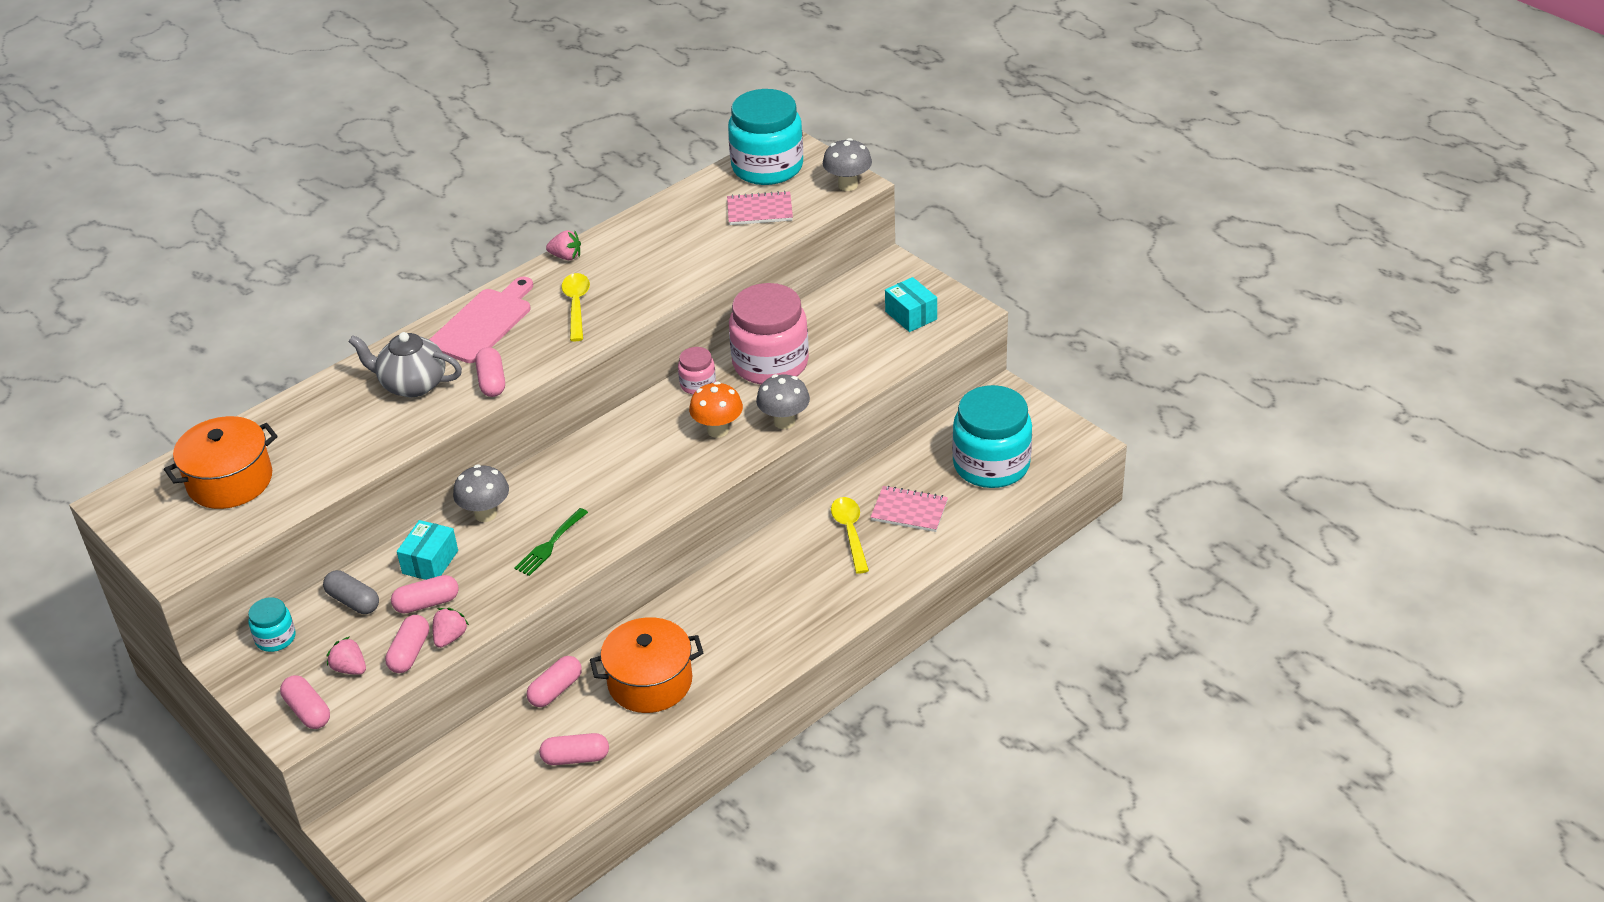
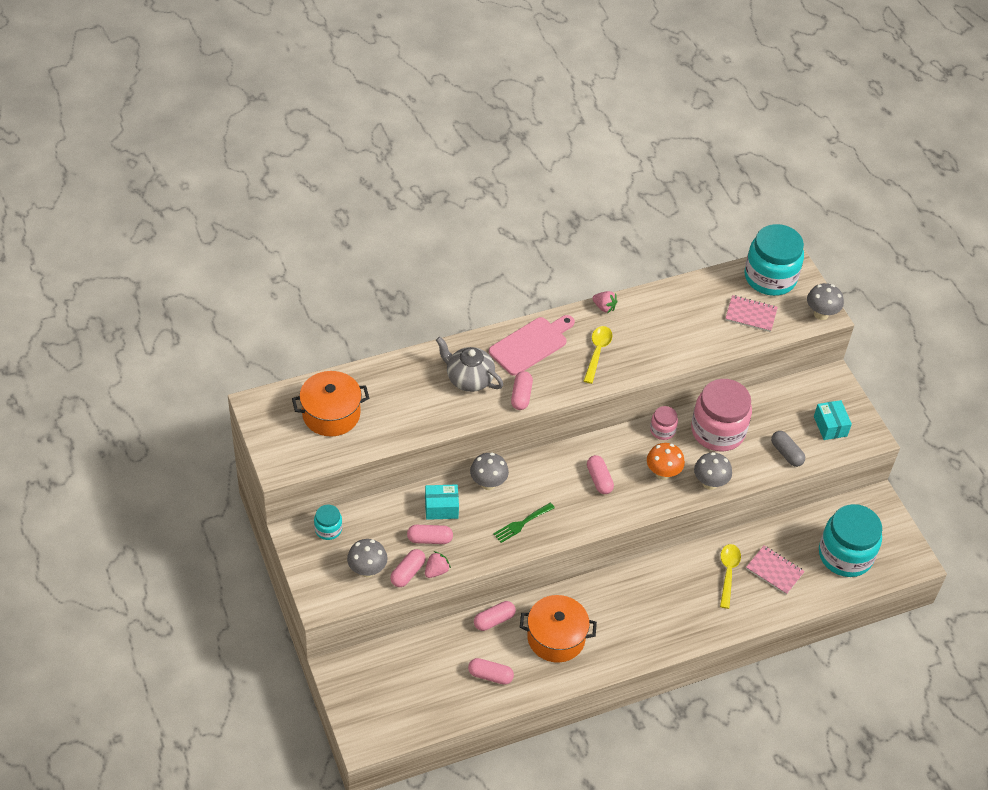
camera: 15 degrees right, 10 degrees up
pink capsule [280,675,330,729] -> pink capsule moved to [587,455,614,494]
grey capsule [323,570,379,614] -> grey capsule moved to [771,431,805,467]
pink strawberry [327,636,366,675] -> grey mushroom [347,539,388,577]
turquoise box [397,520,458,580] -> turquoise box turned 45 degrees clockwise [425,484,459,520]

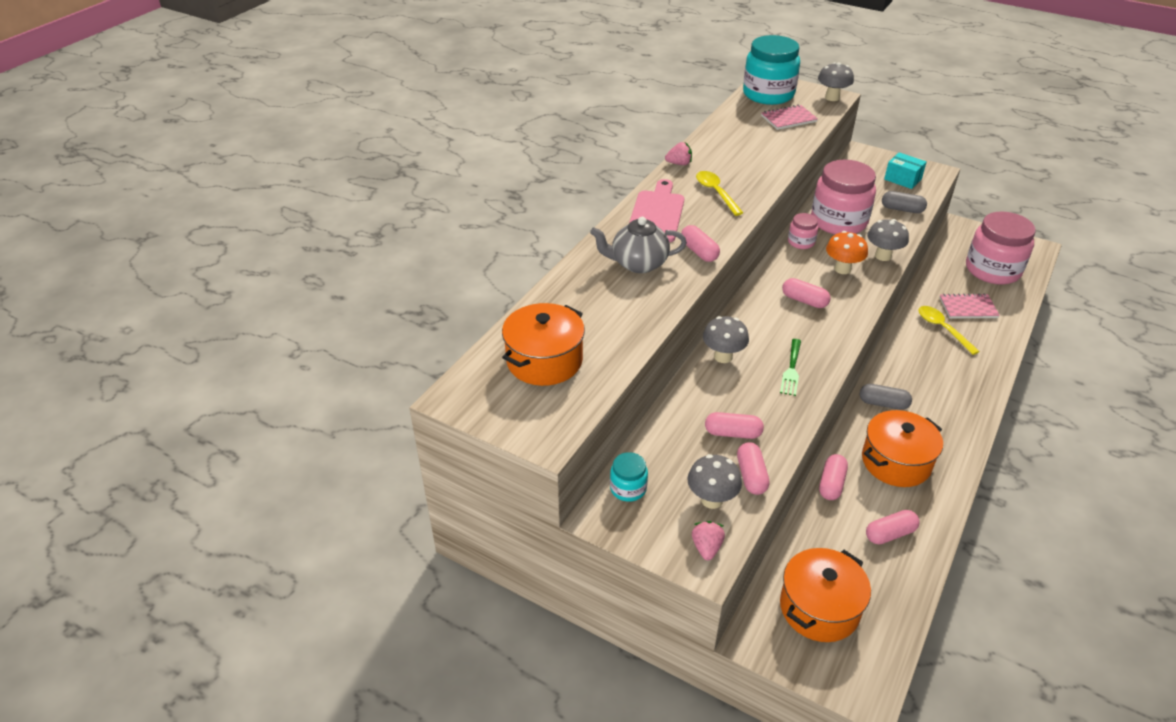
camera: 35 degrees left, 10 degrees down
pink capsule [407,525,453,544] -> pink capsule turned 45 degrees clockwise [705,412,764,439]
turquoise box [425,484,459,520] -> none
pink strawberry [425,551,451,578] -> pink strawberry moved to [692,521,725,560]
turquoise jar [819,504,882,577] -> pink jar [966,211,1036,285]
none -> orange pot [780,548,871,642]
none -> grey capsule [860,384,912,410]

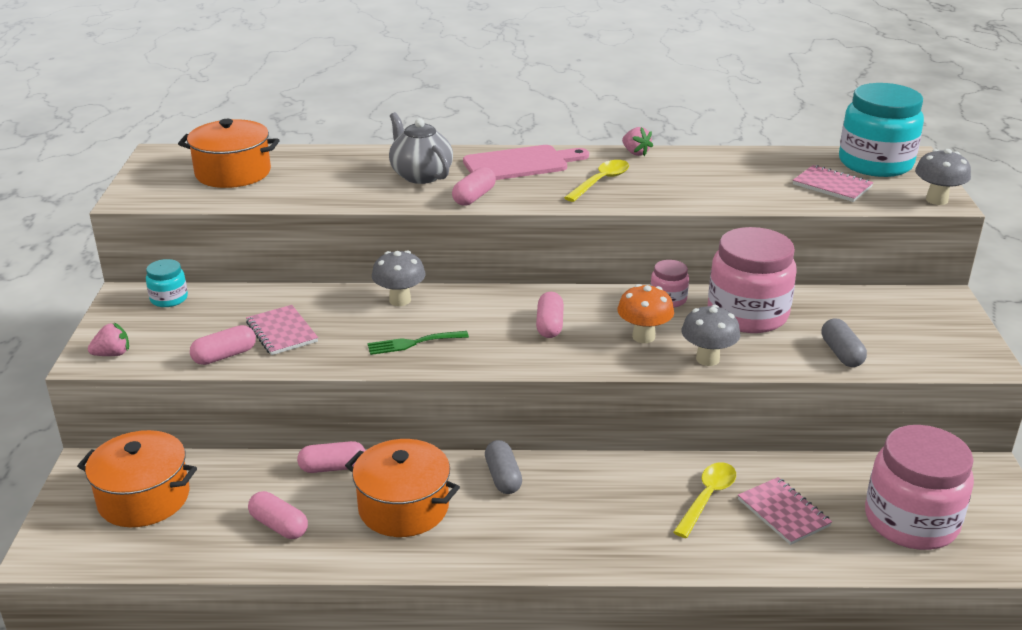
camera: 60 degrees right, 10 degrees down
grey mushroom [687,454,742,509] -> none
pink capsule [705,412,764,439] -> pink notebook [246,305,318,355]
turquoise box [884,152,927,189] -> none

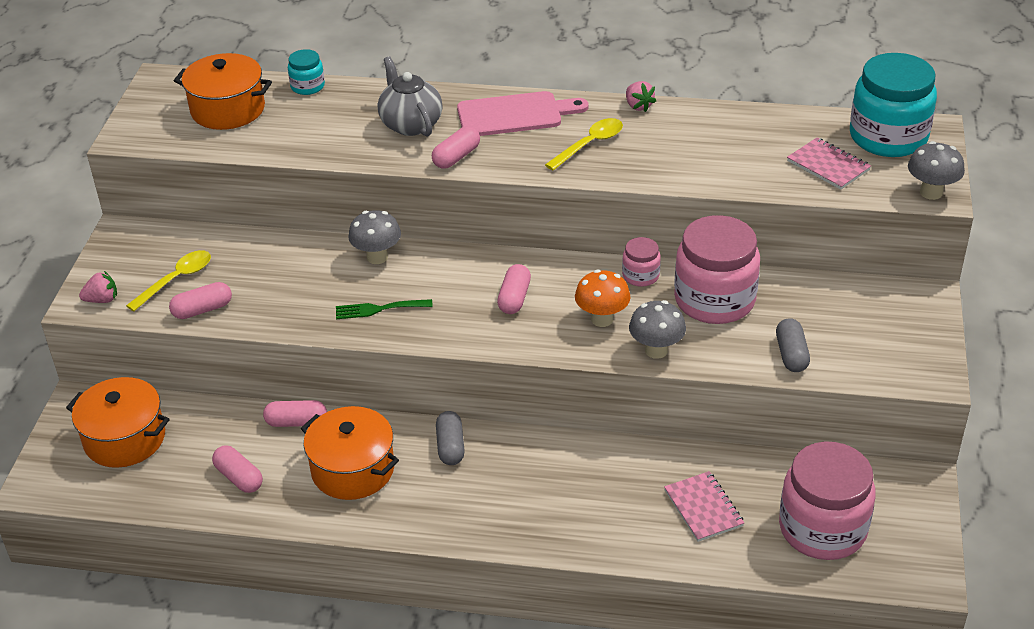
camera: 10 degrees right, 10 degrees up
turquoise jar [146,259,188,307] -> turquoise jar moved to [288,49,325,95]
pink notebook [246,305,318,355] -> none
yellow spoon [673,462,736,538] -> yellow spoon moved to [126,250,211,311]

